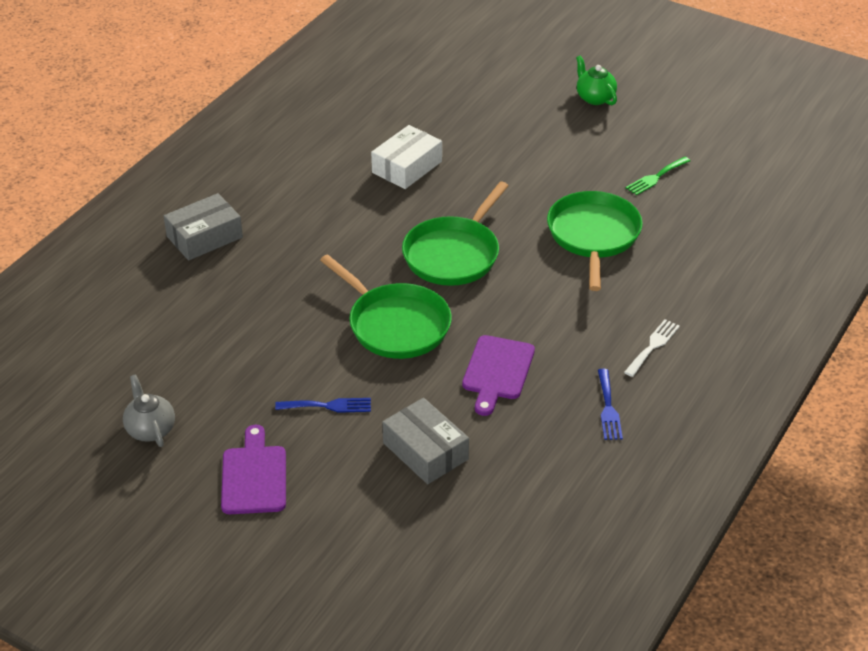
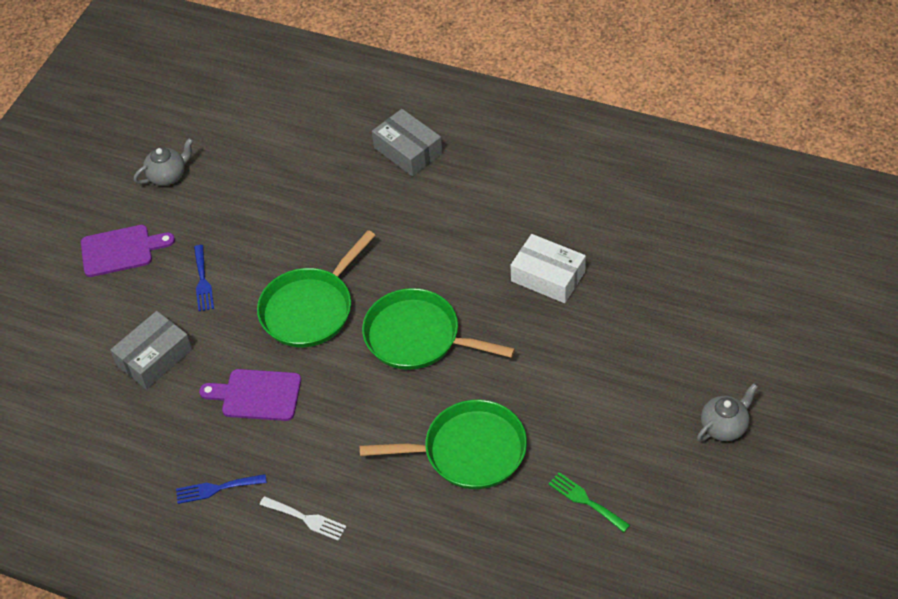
camera: 85 degrees right, 10 degrees up
green teapot [576,55,617,105] -> grey teapot [697,383,758,442]

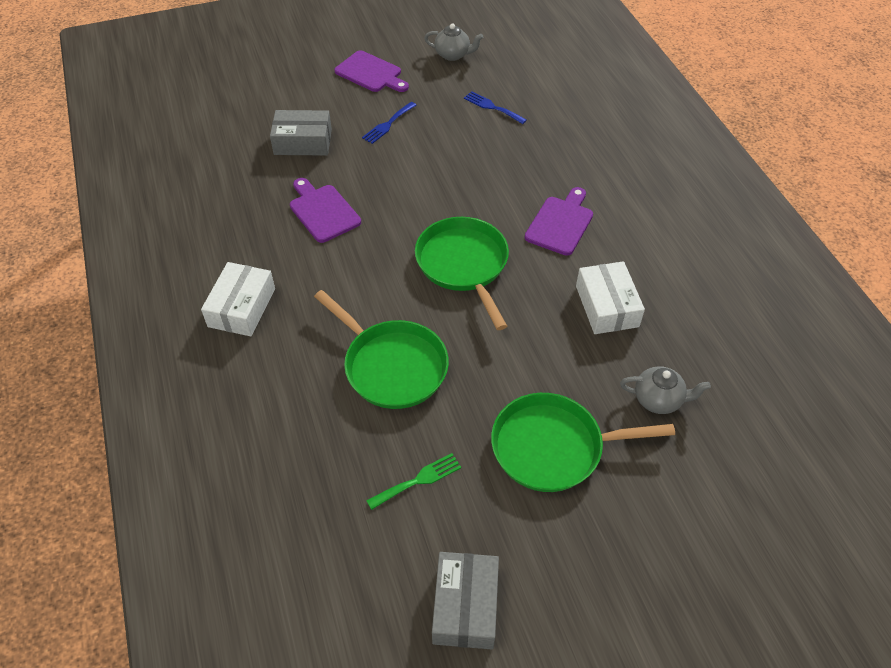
camera: 45 degrees right, 0 degrees up
blue fork [176,474,267,504] -> blue fork moved to [464,91,527,124]
green pan [257,230,376,347] -> green pan moved to [491,393,675,492]
white fork [260,496,347,541] -> white box [201,262,275,337]
grey box [372,109,442,176] -> grey box moved to [432,552,499,649]
green fork [548,472,630,532] -> green fork turned 60 degrees clockwise [366,453,461,510]
grey teapot [697,383,758,442] -> grey teapot moved to [620,366,711,414]
none -> purple cutting board [525,187,593,256]

